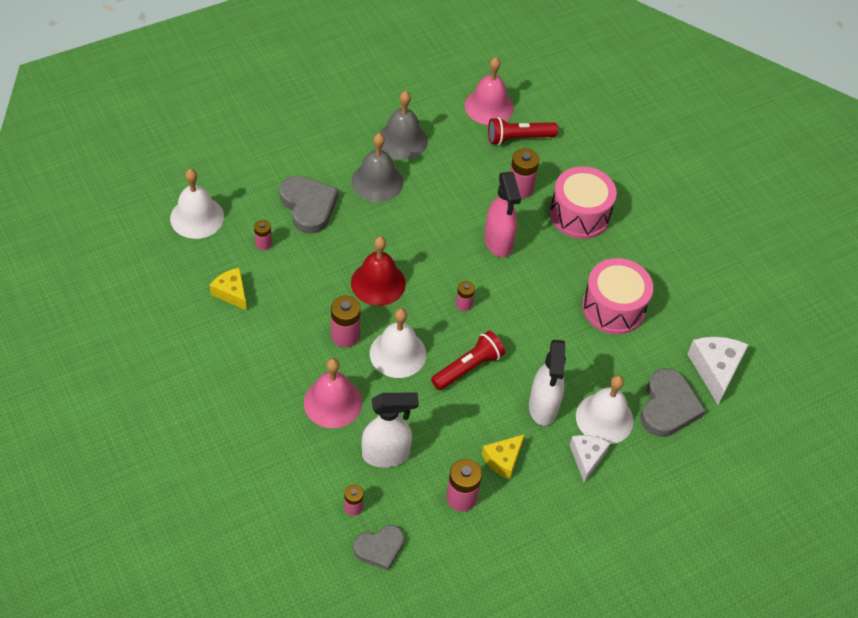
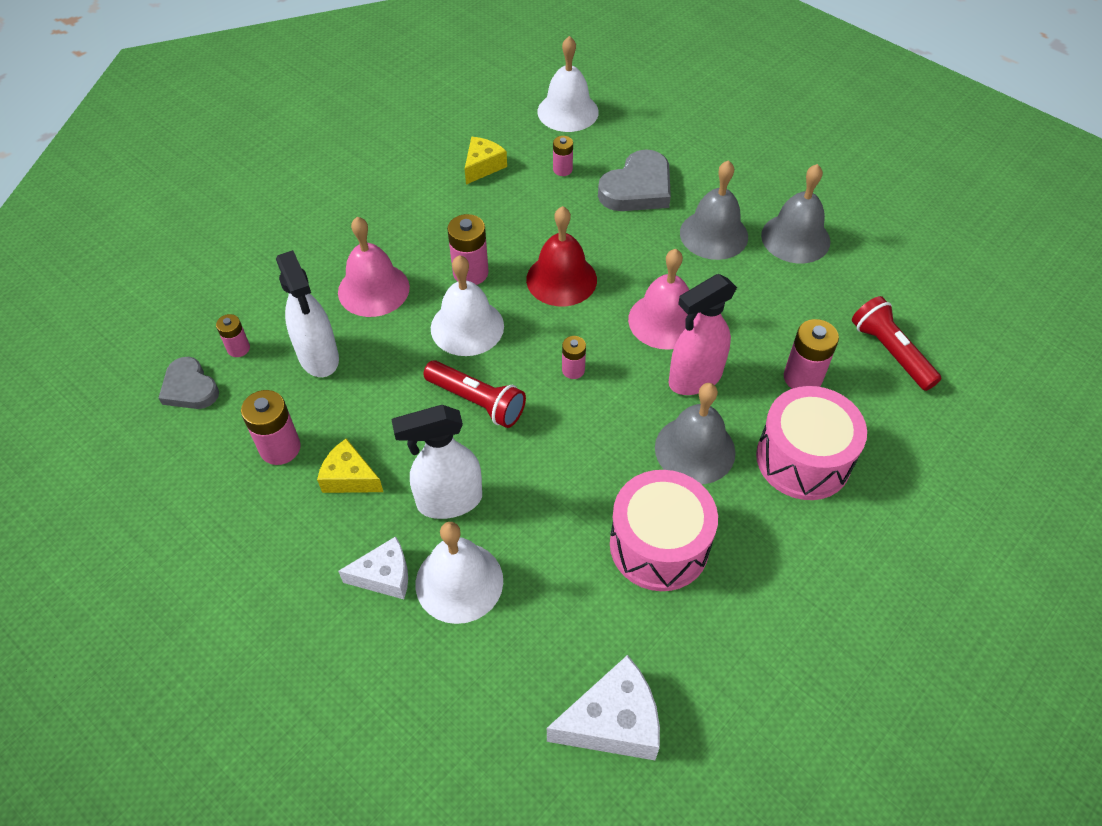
camera: 75 degrees right, 0 degrees up
pink bell [465,57,514,125] -> pink bell moved to [628,249,698,350]
grey heart [640,368,706,437] -> none
none -> grey bell [655,383,736,484]

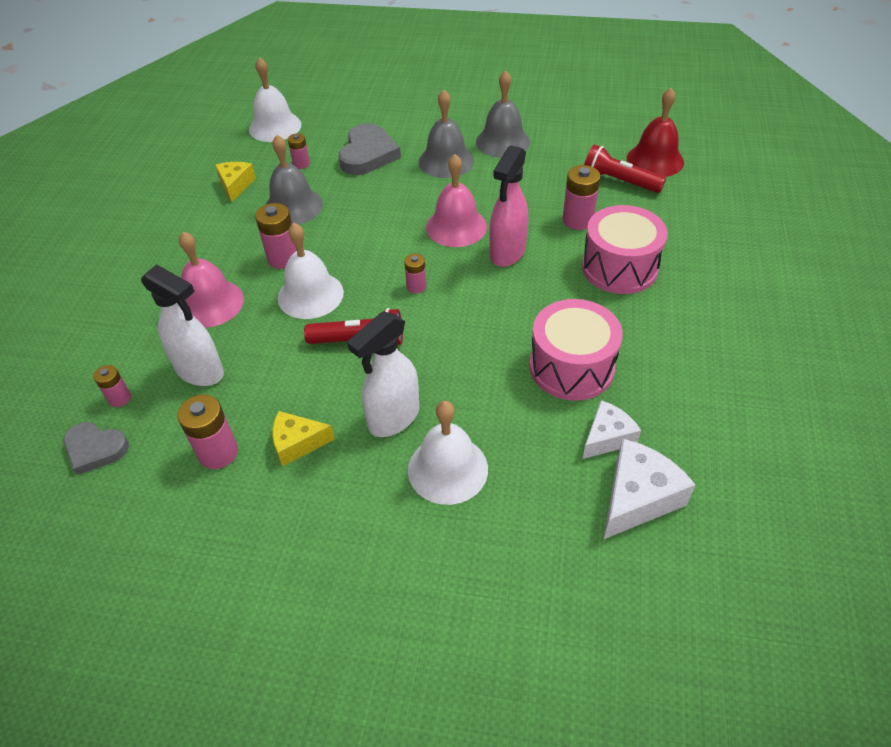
camera: 30 degrees left, 5 degrees down
white cheese [338,536,408,599] -> white cheese moved to [583,400,641,459]
red bell [526,206,597,306] -> red bell moved to [627,88,684,177]
grey bell [655,383,736,484] -> grey bell moved to [265,135,323,225]

